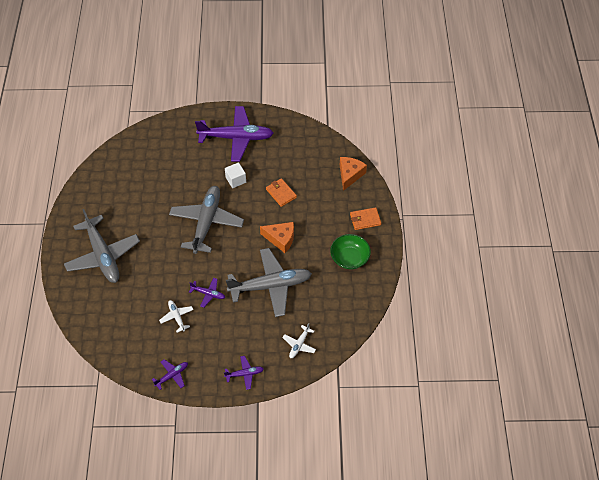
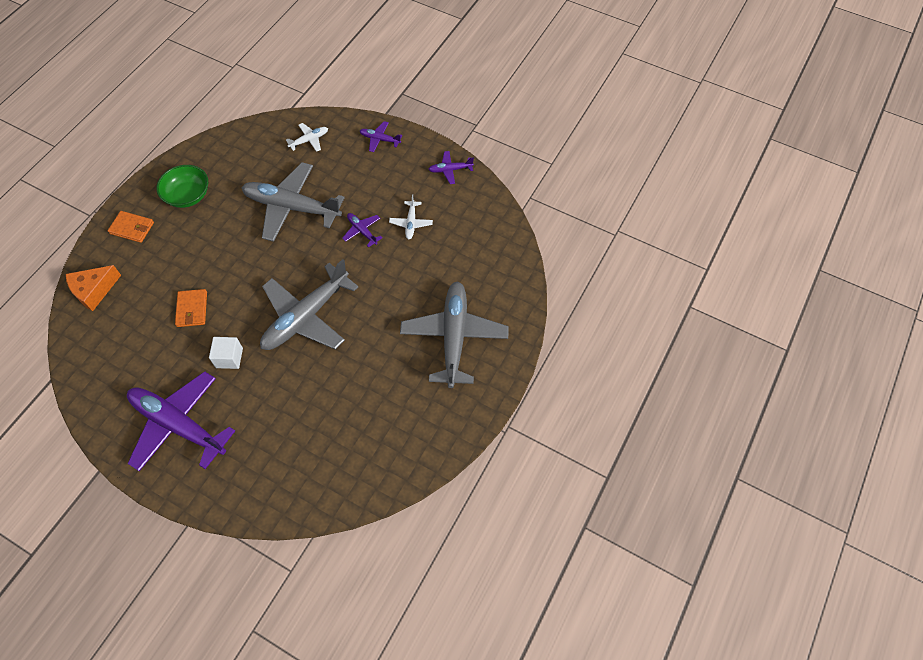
camera: 150 degrees left, 5 degrees up
orange cheese [260,222,294,253] -> none

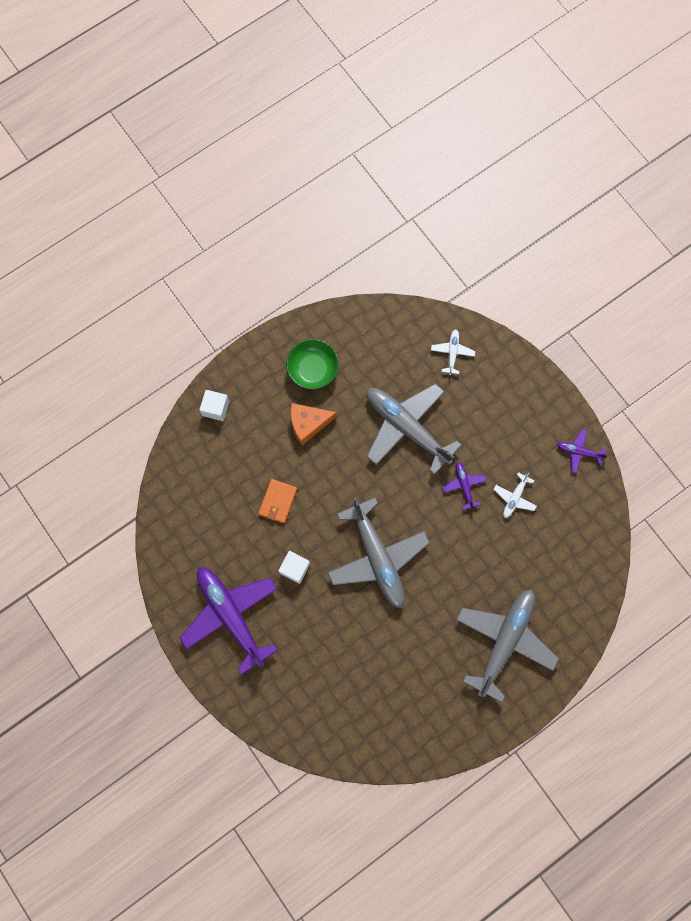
camera: 25 degrees right, 15 degrees up
orange cheese [66,265,121,311] -> orange cheese moved to [291,403,337,445]
orange wallet [108,211,154,243] -> none
grey plane [260,259,358,350] -> grey plane turned 90 degrees counterclockwise [328,497,430,608]
white plane [286,123,328,152] -> white plane turned 75 degrees counterclockwise [431,329,475,375]
purple plane [360,121,402,152] -> none
none -> white cube [199,390,229,421]

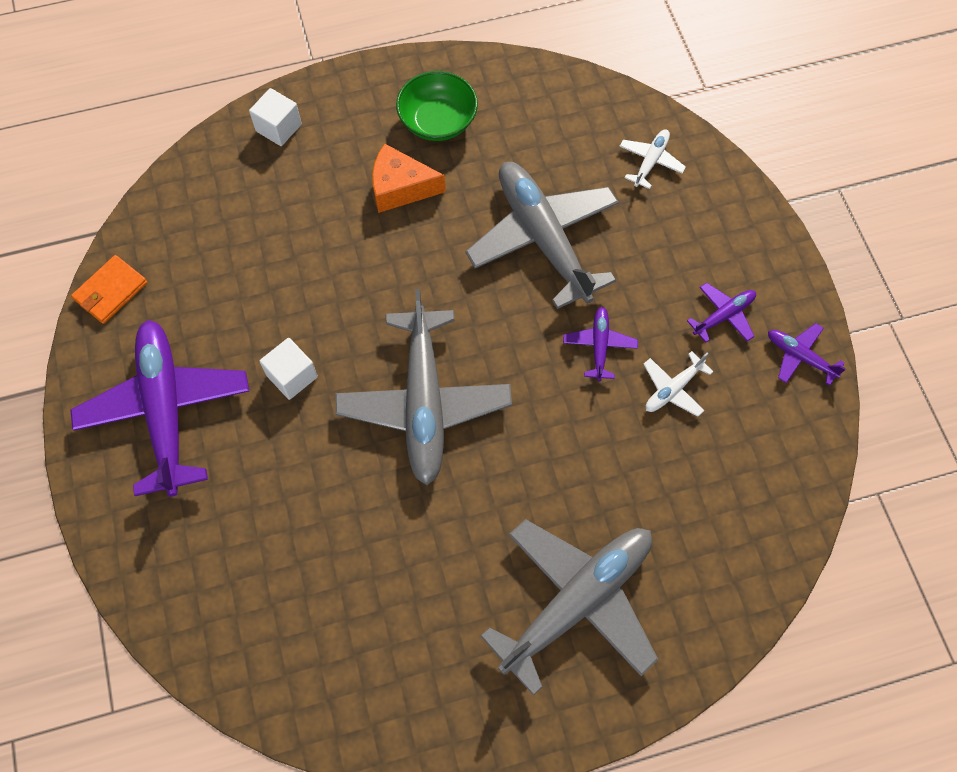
camera: 20 degrees right, 10 degrees down
orange wallet [258,479,297,523] -> orange wallet moved to [71,255,147,324]
none -> purple plane [687,283,756,343]

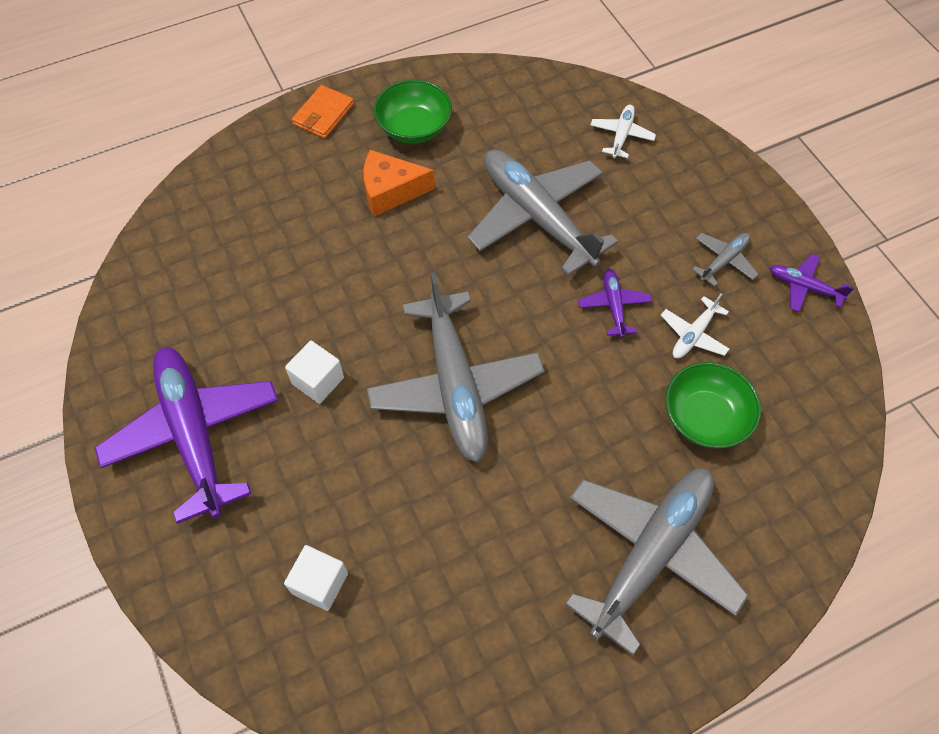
camera: 10 degrees left, 5 degrees down
orange wallet [71,255,147,324] -> orange wallet moved to [292,85,354,138]
white cube [249,88,302,146] -> white cube moved to [284,545,348,611]
purple plane [687,283,756,343] -> grey plane [692,233,758,287]
none -> green bowl [665,362,761,449]

